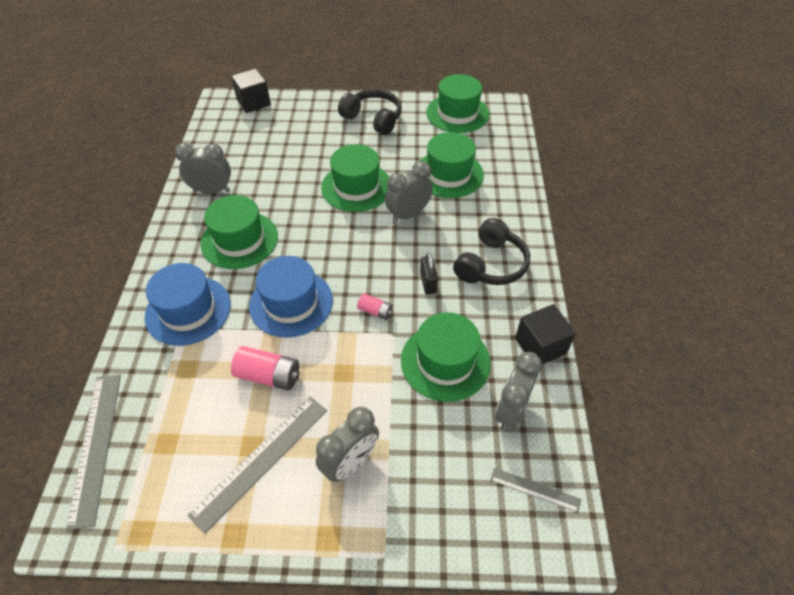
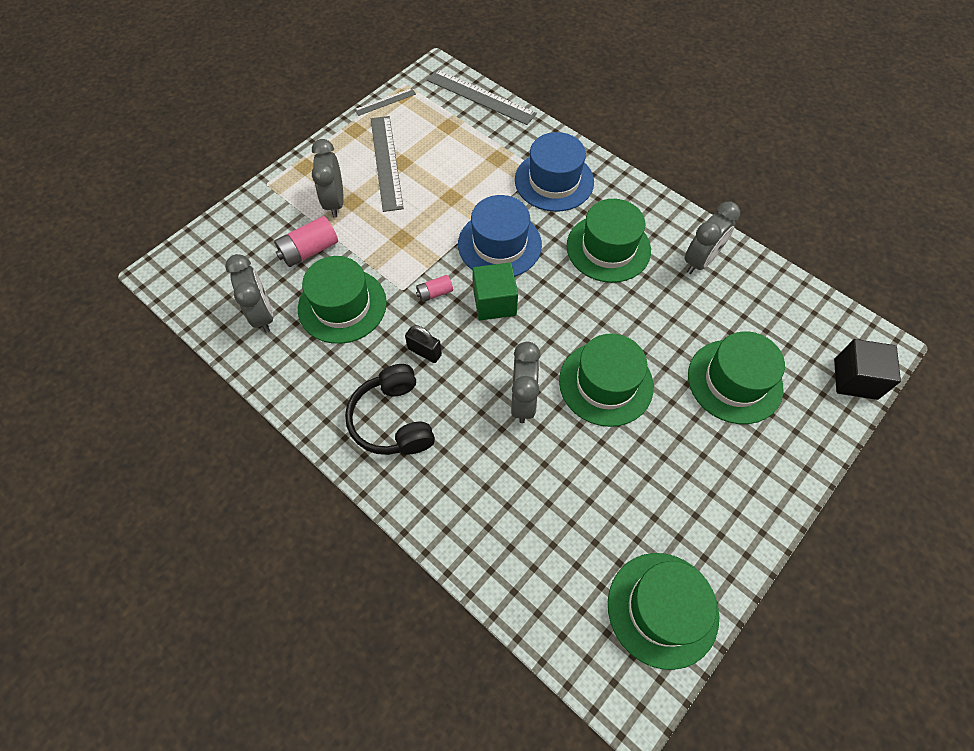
camera: 130 degrees right, 10 degrees up
pink battery [231,346,300,390] -> pink battery moved to [274,216,338,267]
black headphones [338,89,401,135] -> none
green hat [420,132,484,198] -> green hat moved to [688,331,785,424]
grey ruler [490,468,581,513] -> grey ruler moved to [354,88,416,116]
black cube [515,304,576,364] -> none
none -> green cube [473,262,518,320]

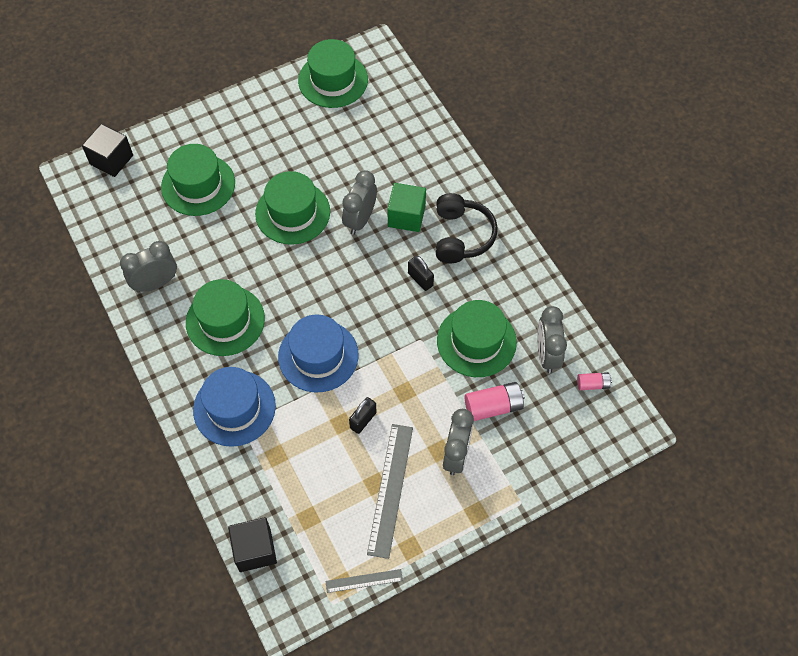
camera: 160 degrees left, 0 degrees up
pink battery [416,275,453,302] -> pink battery moved to [577,372,612,390]
grey ruler [427,69,537,125] -> black cube [228,517,277,572]
green cube [473,262,518,320] -> green cube moved to [387,183,426,232]
none -> black padlock [349,397,377,434]

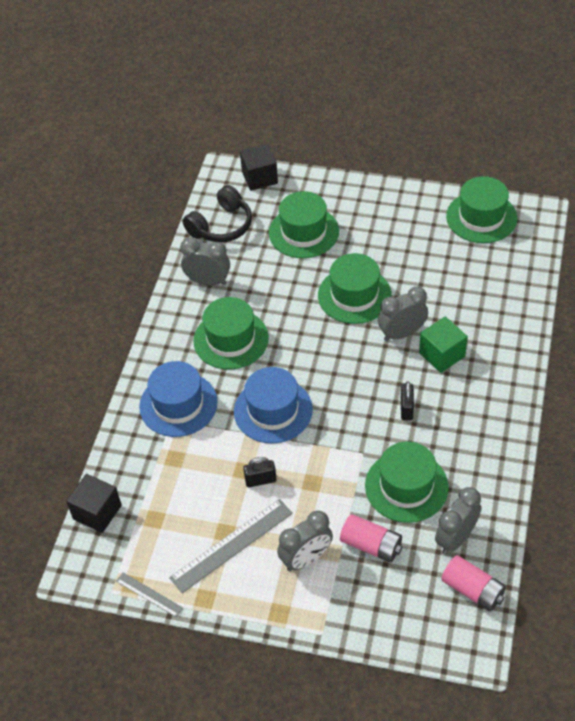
camera: 45 degrees right, 10 degrees down
black headphones [436,193,498,263] -> black headphones moved to [183,185,252,242]
pink battery [577,372,612,390] -> pink battery [441,555,506,611], size x1.72

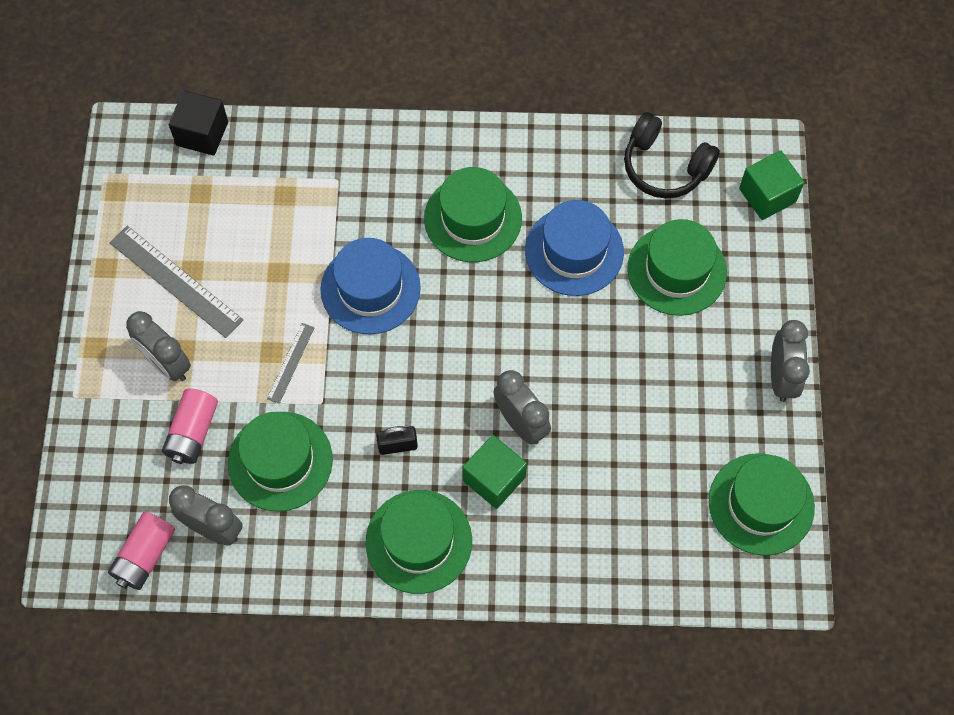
camera: 75 degrees right, 15 degrees up
grey ruler [116,572,183,617] -> grey ruler moved to [267,323,315,404]
blue hat [139,361,218,437] -> blue hat moved to [525,200,624,296]
grey clock [180,238,230,286] -> grey clock moved to [771,320,810,402]
black cube [240,144,278,191] -> green cube [739,150,804,220]
black padlock [243,457,277,487] -> none
green hat [318,253,392,324] -> green hat moved to [366,490,472,594]

